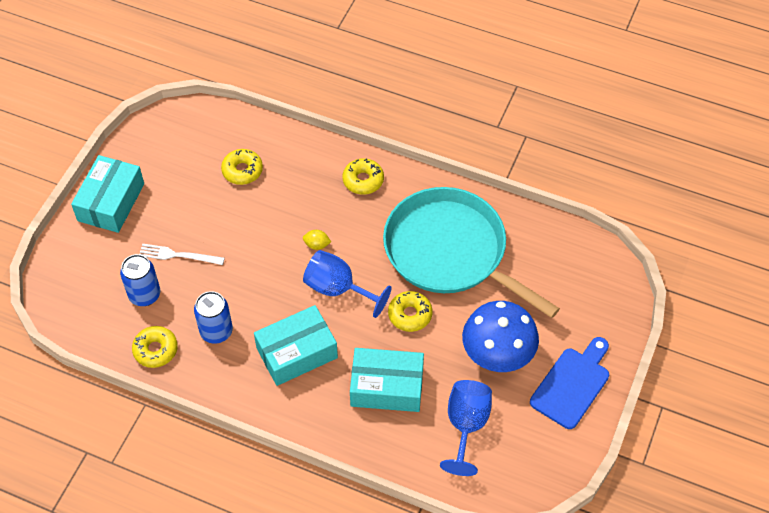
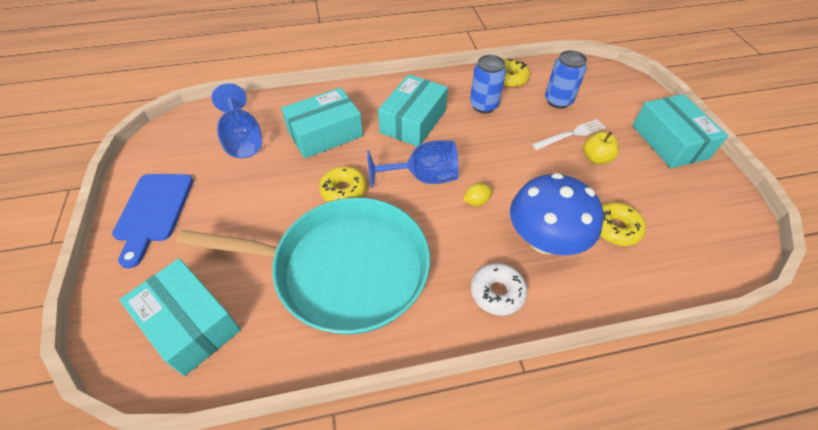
camera: 145 degrees right, 5 degrees down
yellow donut [343,158,384,195] -> white donut [471,263,527,316]
blue mushroom [462,301,539,372] -> blue mushroom moved to [510,173,603,255]
none -> turquoise box [119,258,241,376]
none -> yellow apple [583,132,619,164]

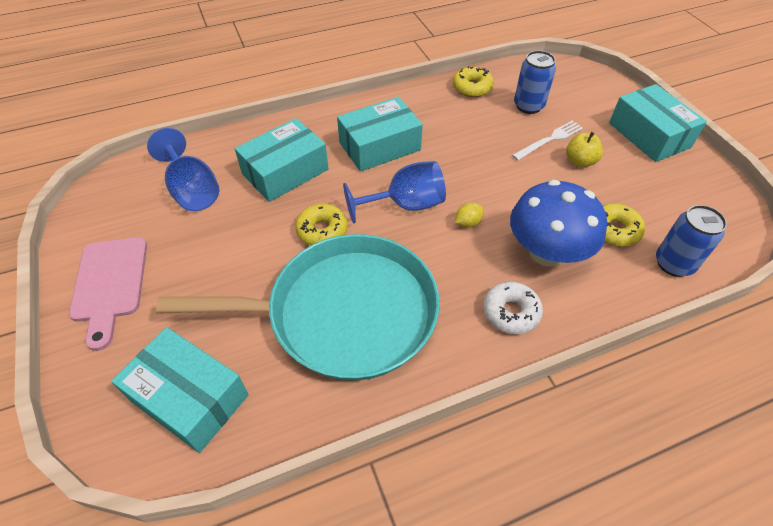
camera: 10 degrees left, 0 degrees up
blue cutting board [112,174,193,268] -> pink cutting board [69,237,147,351]
turquoise box [378,74,448,146] -> turquoise box turned 45 degrees clockwise [337,97,423,172]
blue can [470,55,506,113] -> blue can moved to [656,205,727,277]

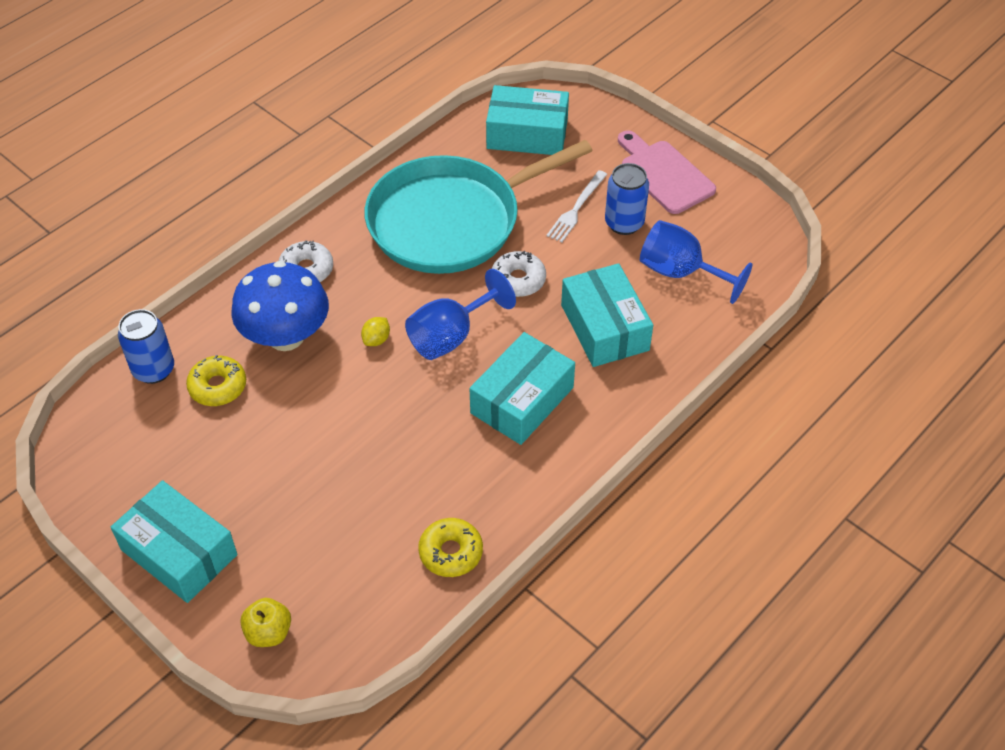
camera: 155 degrees right, 0 degrees up
turquoise box [235,118,328,202] -> turquoise box turned 45 degrees counterclockwise [561,263,653,367]
yellow donut [295,204,348,245] -> white donut [492,251,546,297]
white fork [512,120,583,161] -> white fork moved to [546,170,607,242]
blue can [514,50,556,114] -> blue can moved to [605,163,649,235]
yellow apple [566,132,603,167] -> yellow apple moved to [240,598,291,647]

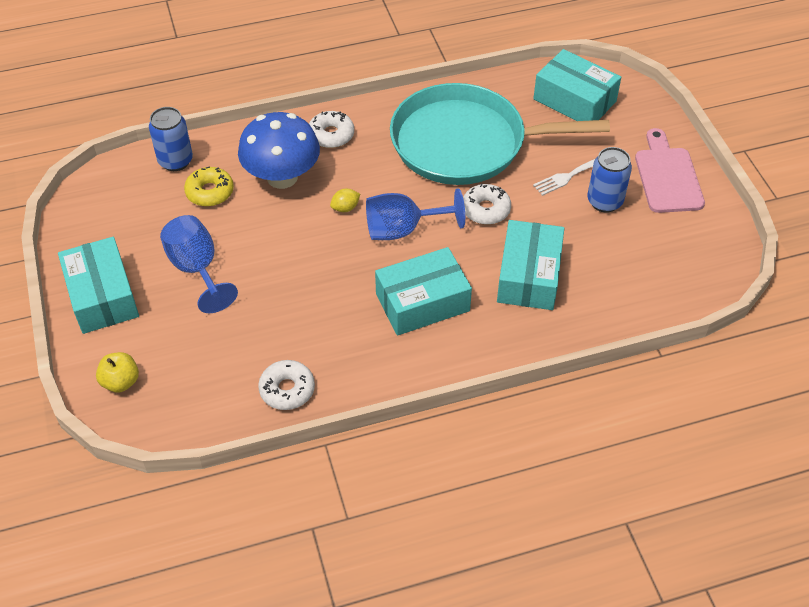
camera: 30 degrees right, 0 degrees up
yellow donut [418,518,483,577] -> white donut [258,360,315,410]
blue goblet [640,220,752,304] -> blue goblet moved to [160,215,238,313]

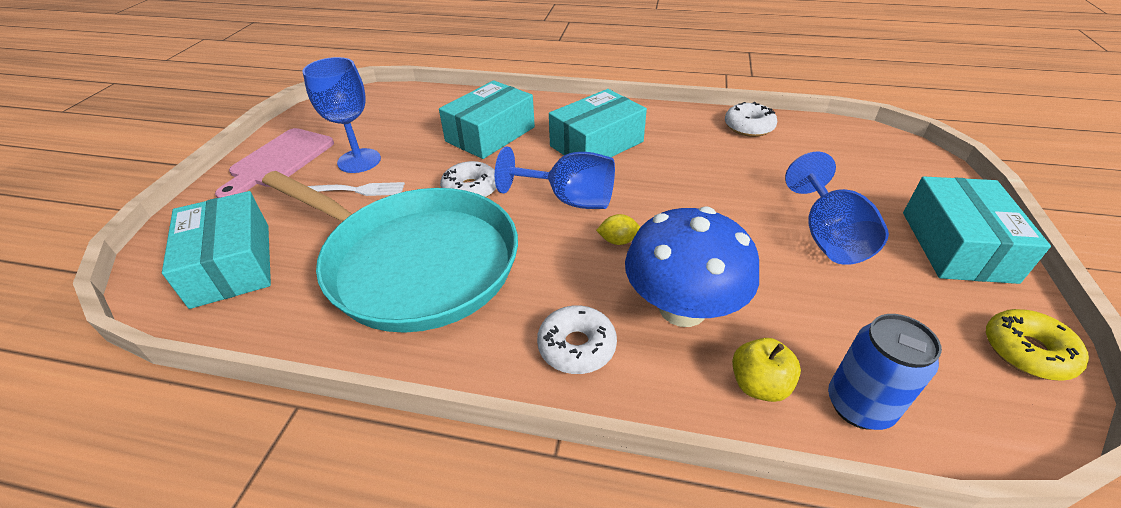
camera: 150 degrees left, 10 degrees down
yellow apple [96,352,139,393] -> yellow apple moved to [732,338,801,402]
yellow donut [184,166,234,207] -> yellow donut moved to [986,309,1089,381]
turquoise box [375,247,472,336] -> turquoise box turned 45 degrees counterclockwise [549,89,647,157]
blue can [587,147,632,213] -> blue goblet [302,57,381,173]

